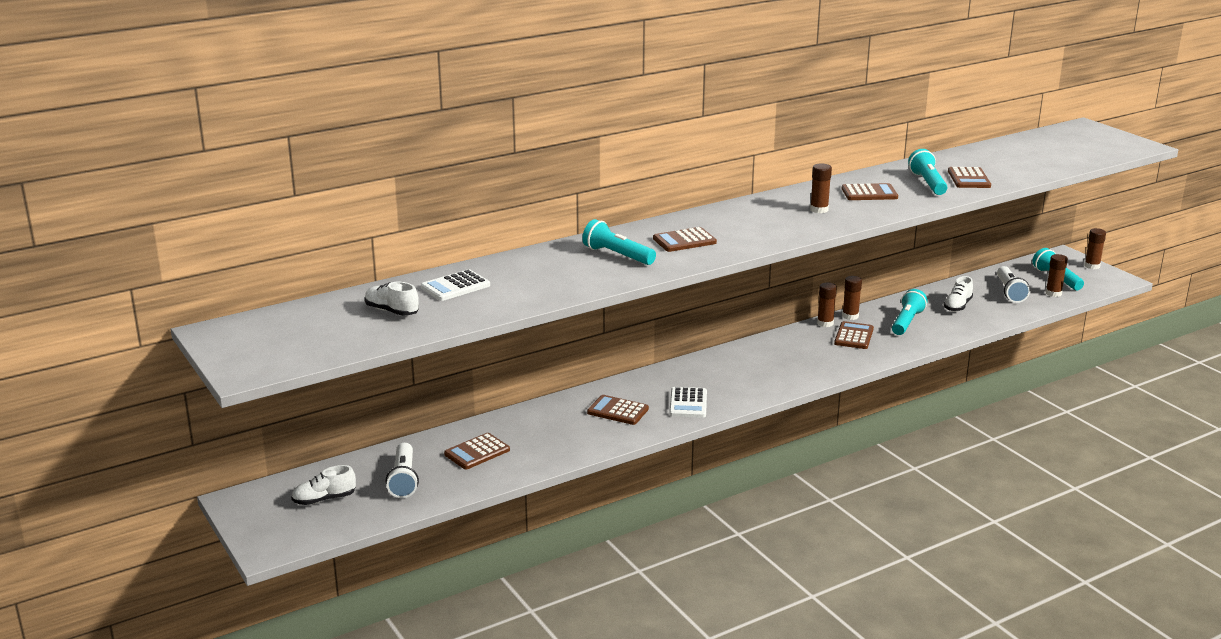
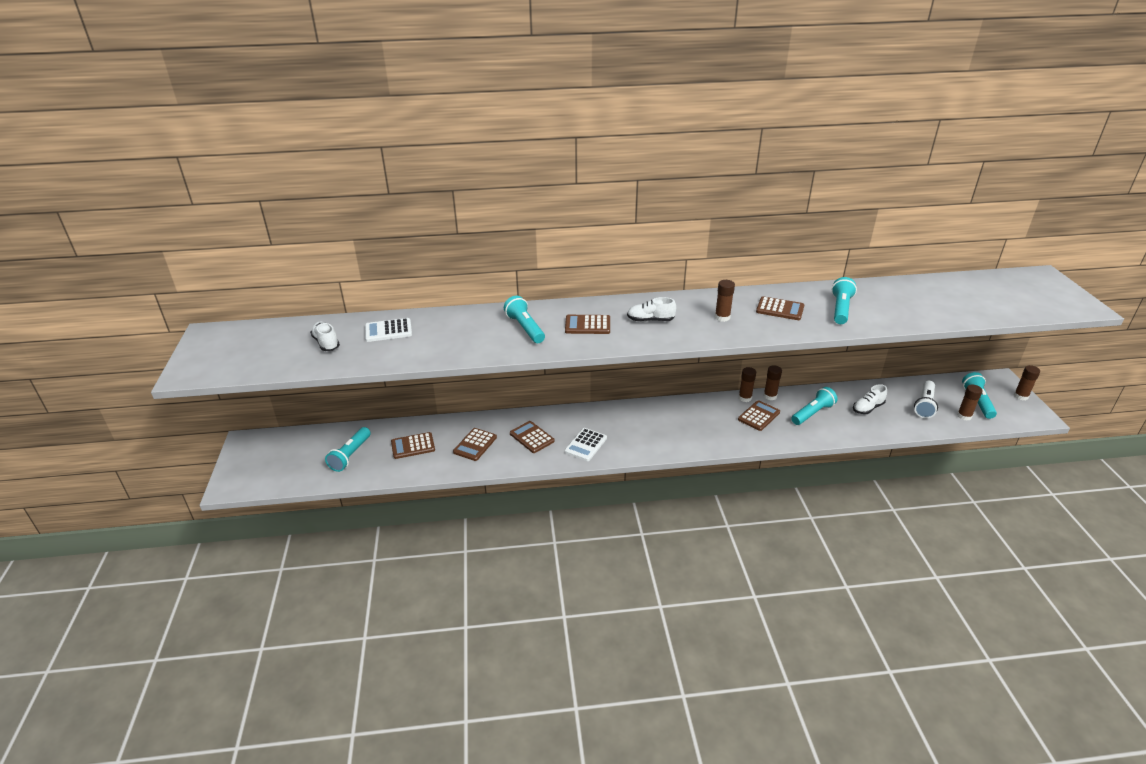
camera: 25 degrees right, 10 degrees up
white shoe [291,465,356,505] -> white shoe moved to [627,297,676,322]
white flashlight [386,443,419,498] -> turquoise flashlight [325,427,371,472]
brown calculator [948,167,991,188] -> brown calculator moved to [453,428,497,461]

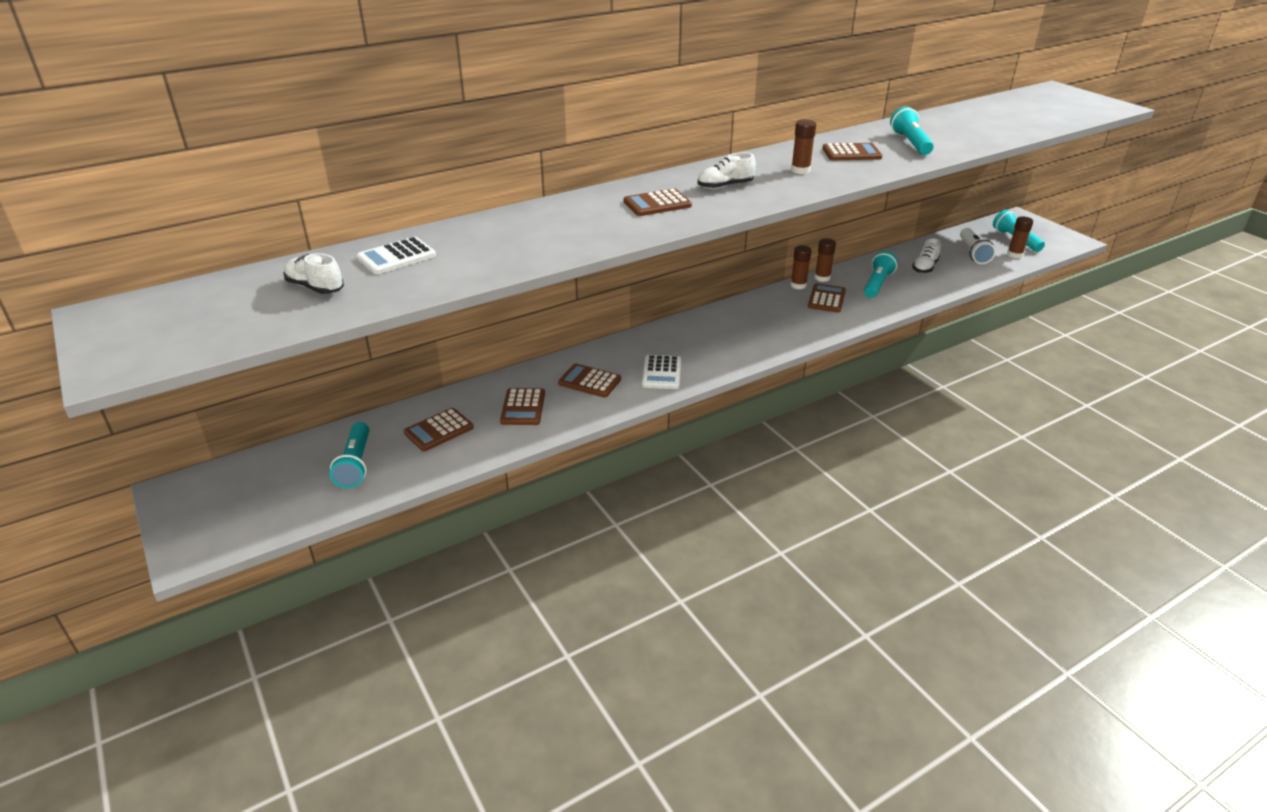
camera: 25 degrees left, 0 degrees up
turquoise flashlight [504,296,545,343] -> none
brown glue stick [1014,365,1040,400] -> none

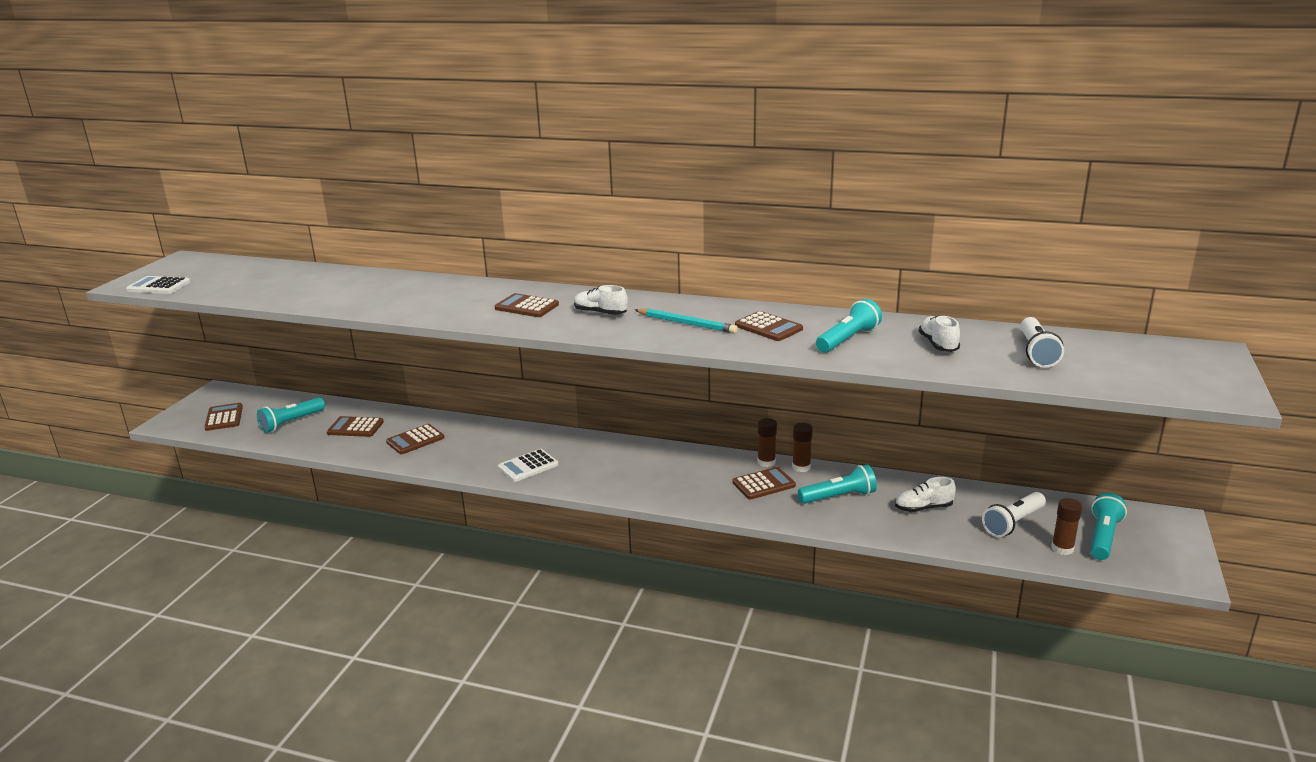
camera: 50 degrees right, 10 degrees down
white shoe [283,253,344,294] -> white shoe moved to [919,315,960,352]
white calculator [357,237,436,274] -> white calculator moved to [126,276,190,294]
brown calculator [558,364,621,398] -> brown calculator moved to [204,403,243,431]
brown glue stick [791,119,816,174] -> turquoise pencil [635,309,738,334]
none -> white flashlight [1021,317,1064,368]

